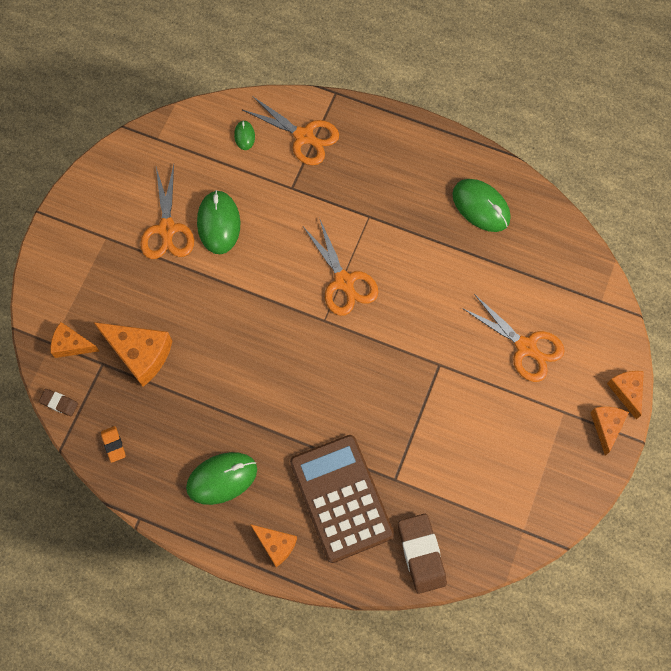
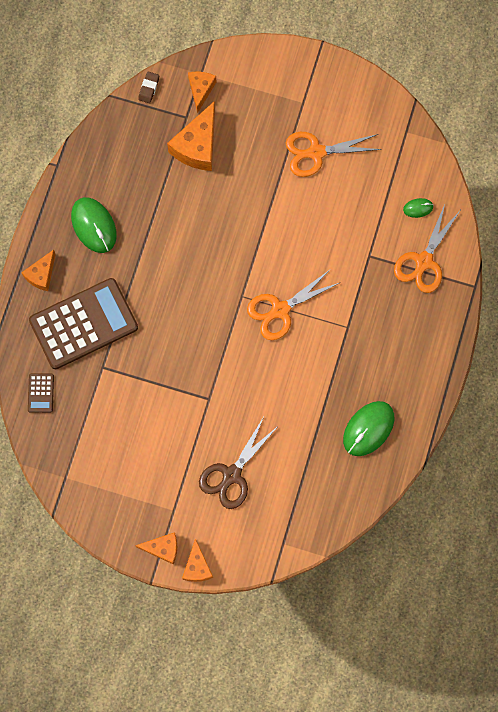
camera: 85 degrees right, 5 degrees up
orange eraser [101,426,126,463] -> none
green mouse [197,190,240,254] -> none
brown eraser [398,514,447,594] -> brown calculator [28,373,54,413]
orange scissors [462,294,565,382] -> brown scissors [199,417,278,509]
orange cheese [607,371,644,419] -> orange cheese turned 105 degrees clockwise [182,539,213,582]

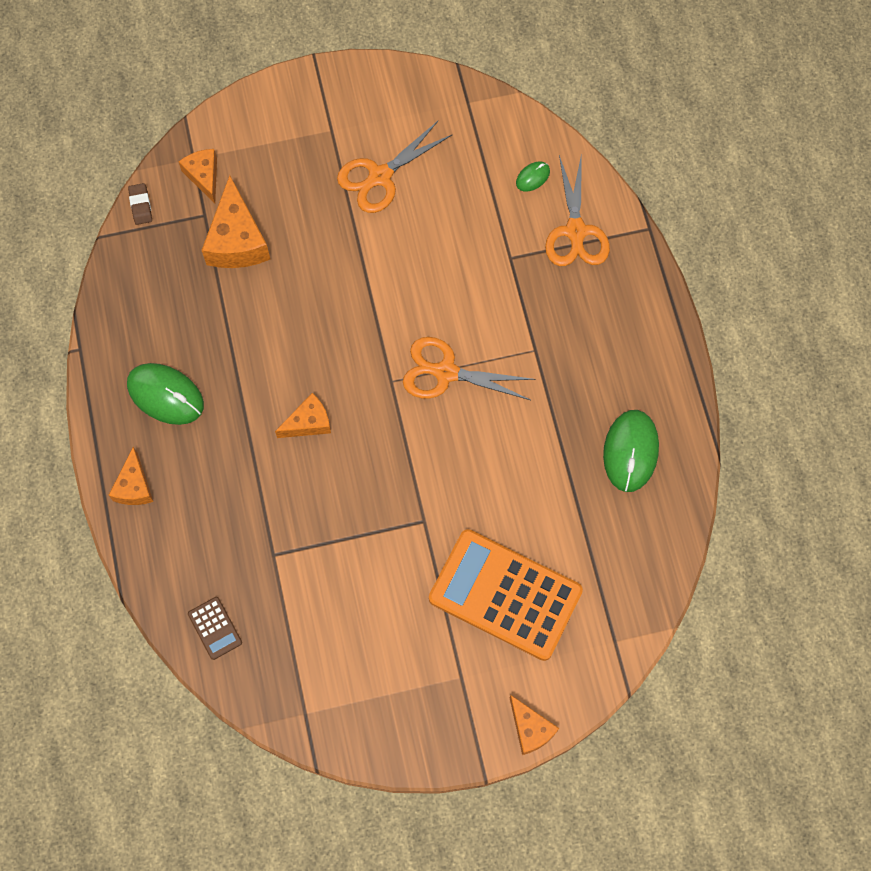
camera: 30 degrees left, 5 degrees down
brown calculator [29,278,138,369] -> none
orange cheese [136,532,177,565] -> orange cheese moved to [275,393,331,438]
brown scissors [199,417,278,509] -> orange calculator [429,529,583,661]
orange scissors [247,269,341,340] -> orange scissors turned 75 degrees clockwise [403,337,536,400]

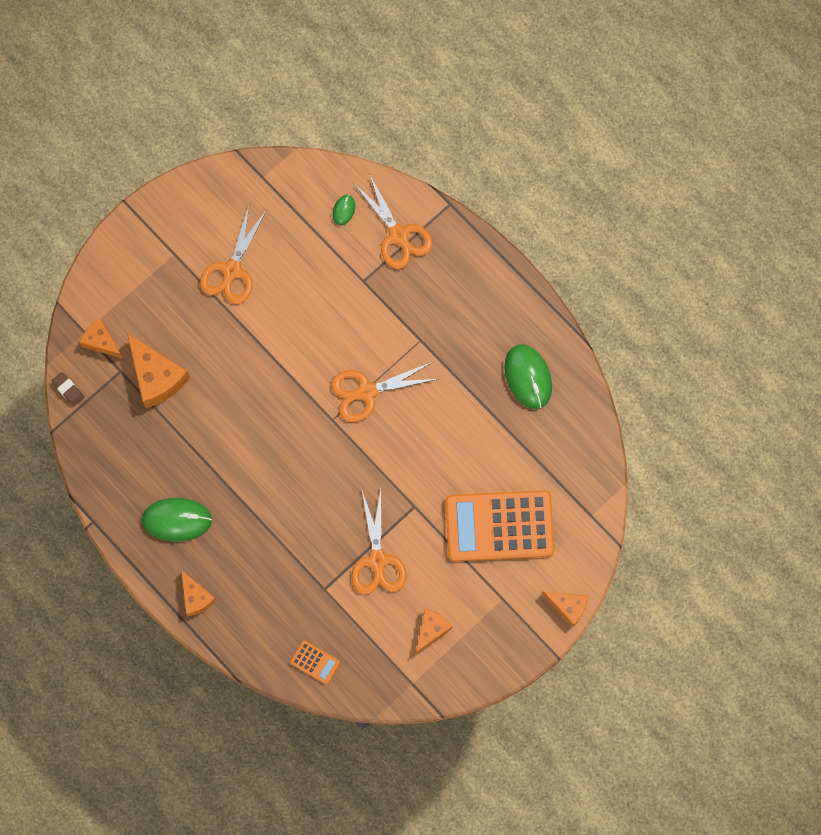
camera: 30 degrees left, 5 degrees up
brown calculator [188,597,242,660] -> orange calculator [290,640,340,685]
orange cheese [275,393,331,438] -> orange cheese moved to [416,609,453,654]
none -> orange scissors [352,489,406,594]

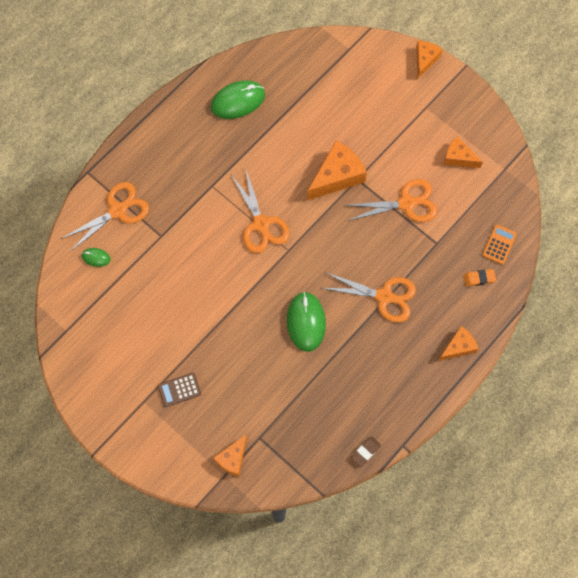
camera: 95 degrees left, 5 degrees down
brown eraser [52,372,84,406] -> brown eraser moved to [351,436,381,467]
orange cheese [127,333,190,408] -> orange cheese moved to [307,140,367,201]
green mouse [142,498,212,542] -> green mouse moved to [287,292,326,352]
orange scissors [200,206,267,304] -> orange scissors moved to [322,272,416,323]
orange calculator [445,490,555,562] -> none
none -> brown calculator [158,373,201,407]
none -> orange eraser [464,269,496,286]

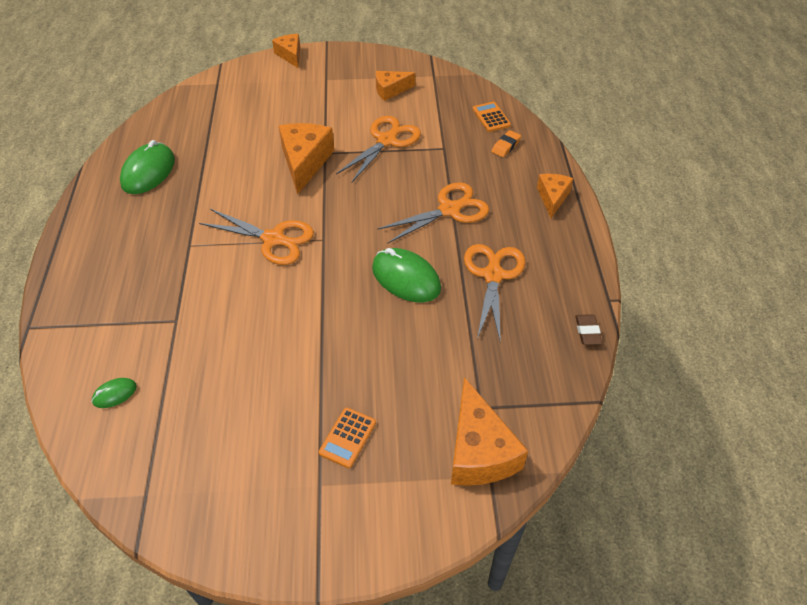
camera: 45 degrees left, 20 degrees down
orange scissors [61,182,149,252] -> orange scissors moved to [464,244,525,343]
brown calculator [158,373,201,407] -> orange calculator [319,407,376,468]
orange cheese [213,434,247,476] -> orange cheese [451,377,528,486], size x1.66

